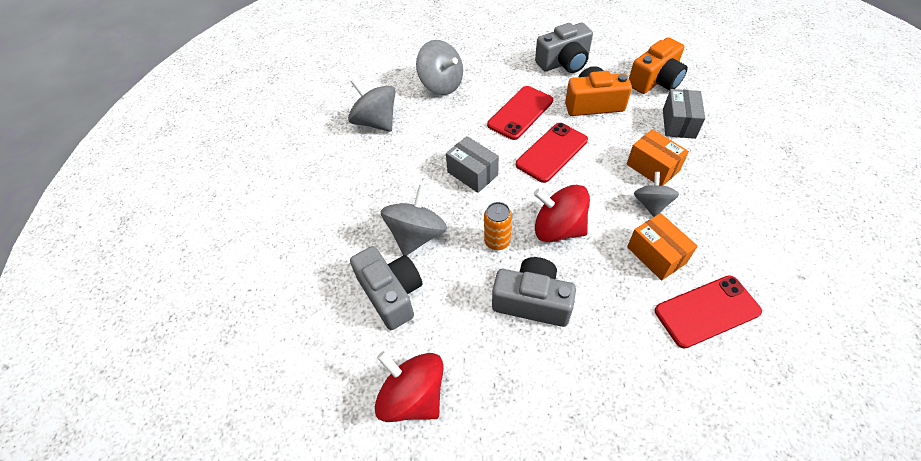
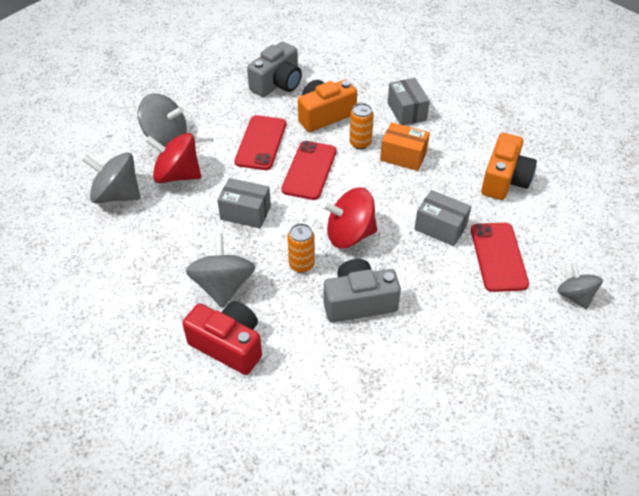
camera: 30 degrees left, 5 degrees down
grey camera [350,246,422,330] -> red camera [182,301,262,375]
red spinning top [375,351,443,422] -> red spinning top moved to [146,133,201,183]
orange box [627,213,698,281] -> grey box [414,190,471,246]
orange camera [629,37,688,94] -> orange camera moved to [481,133,537,200]
grey spinning top [634,172,679,217] -> grey spinning top moved to [557,263,603,309]
red phone [655,275,762,349] -> red phone turned 45 degrees counterclockwise [471,223,529,292]
none -> orange can [349,103,374,149]

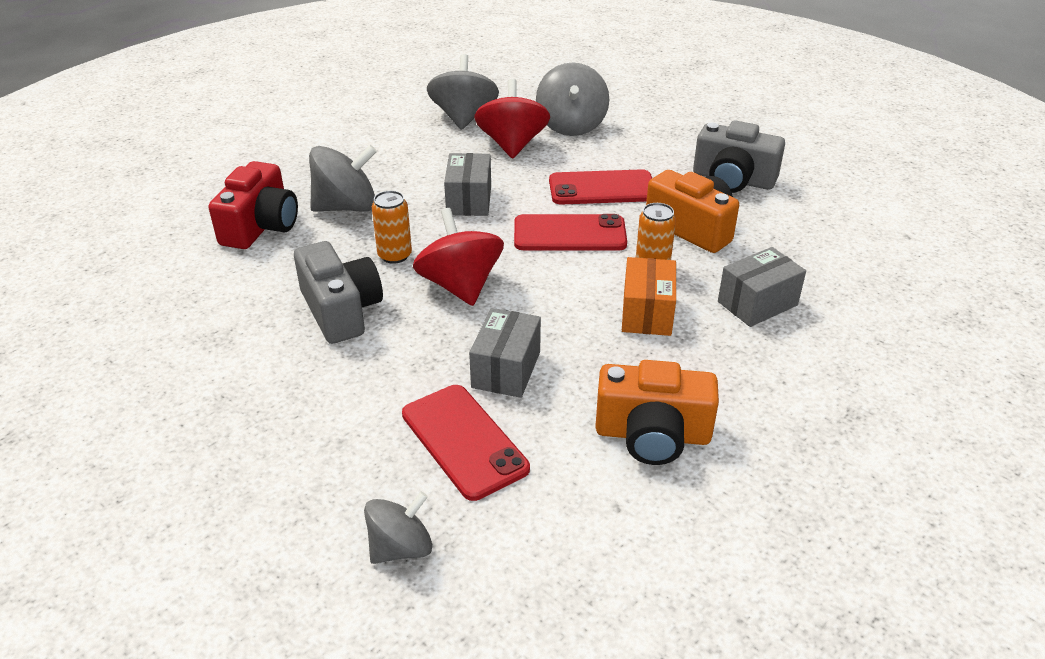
camera: 75 degrees right, 10 degrees down
red phone [471,223,529,292] -> red phone turned 75 degrees clockwise [402,385,530,501]

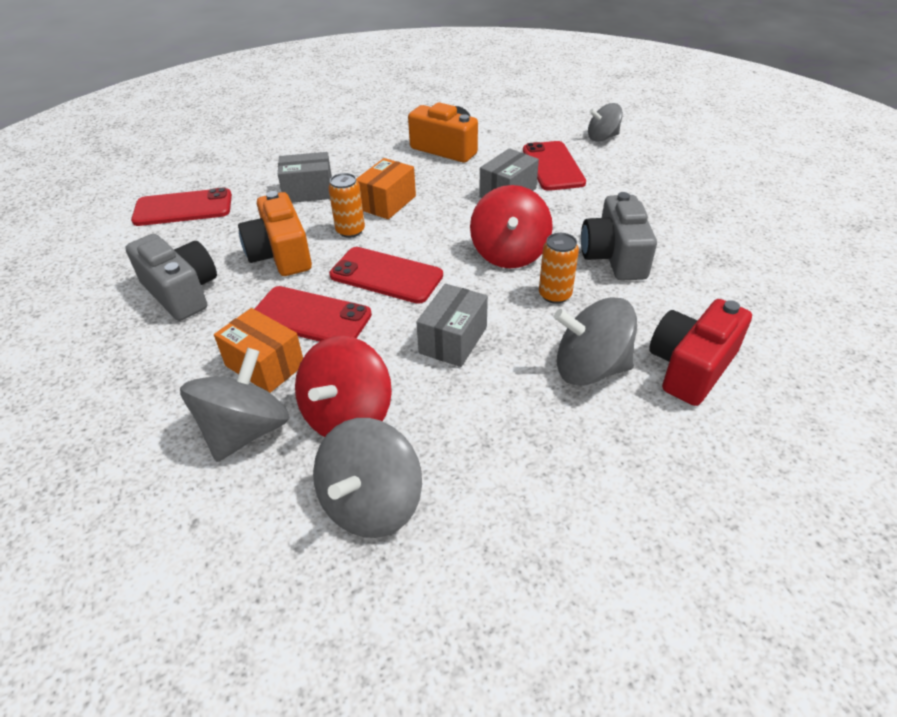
camera: 155 degrees left, 5 degrees up
none -> red phone [131,188,232,226]
none -> orange box [214,308,303,393]

